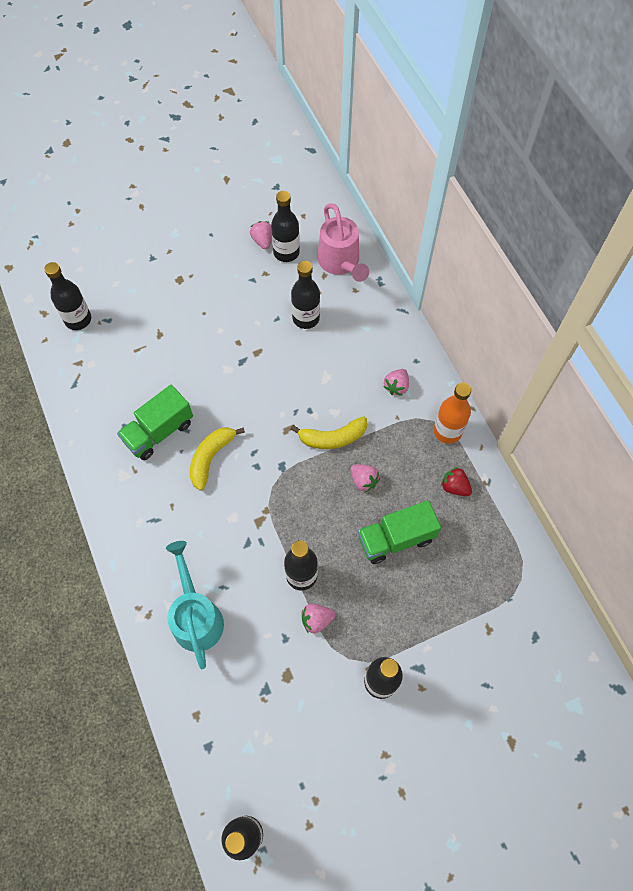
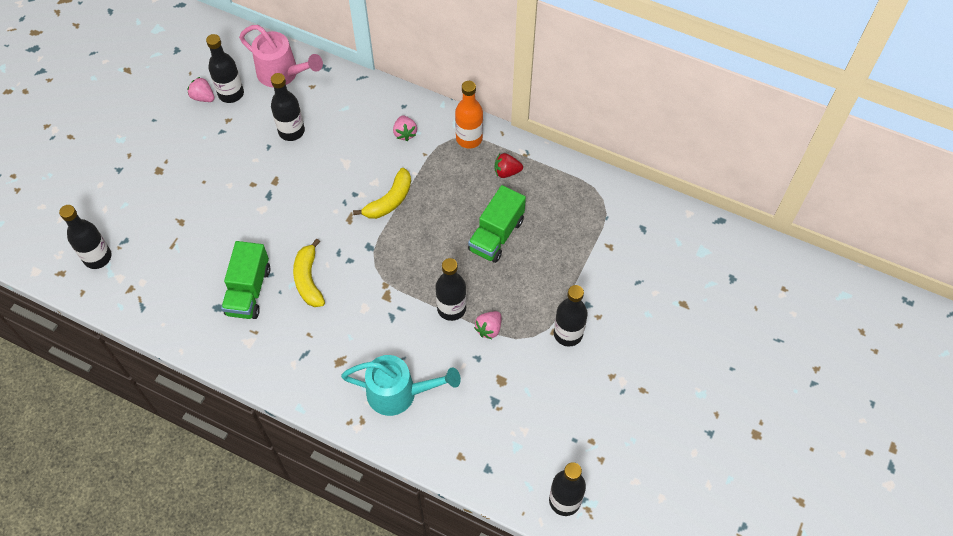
camera: 40 degrees left, 5 degrees down
turquoise watering can [166,541,224,669] -> turquoise watering can turned 150 degrees clockwise [341,355,461,416]
pink strawberry [351,464,380,493] -> none

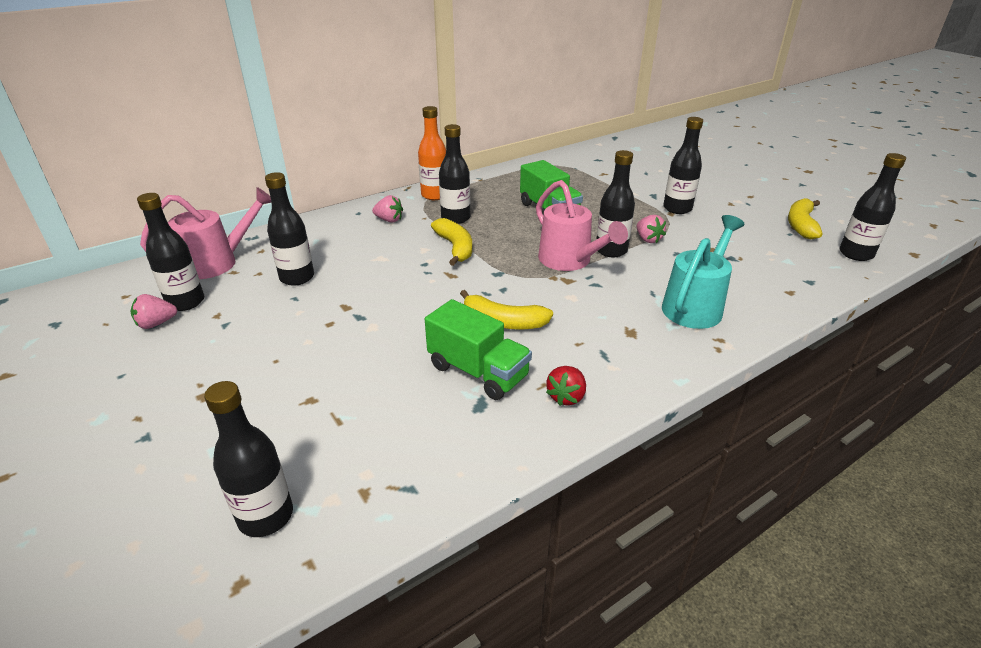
camera: 60 degrees left, 25 degrees down
red strawberry [494,153,523,178] -> red strawberry moved to [546,366,586,406]
none -> black bottle [439,124,470,224]
none -> pink watering can [536,180,628,271]
none -> yellow banana [788,198,823,239]

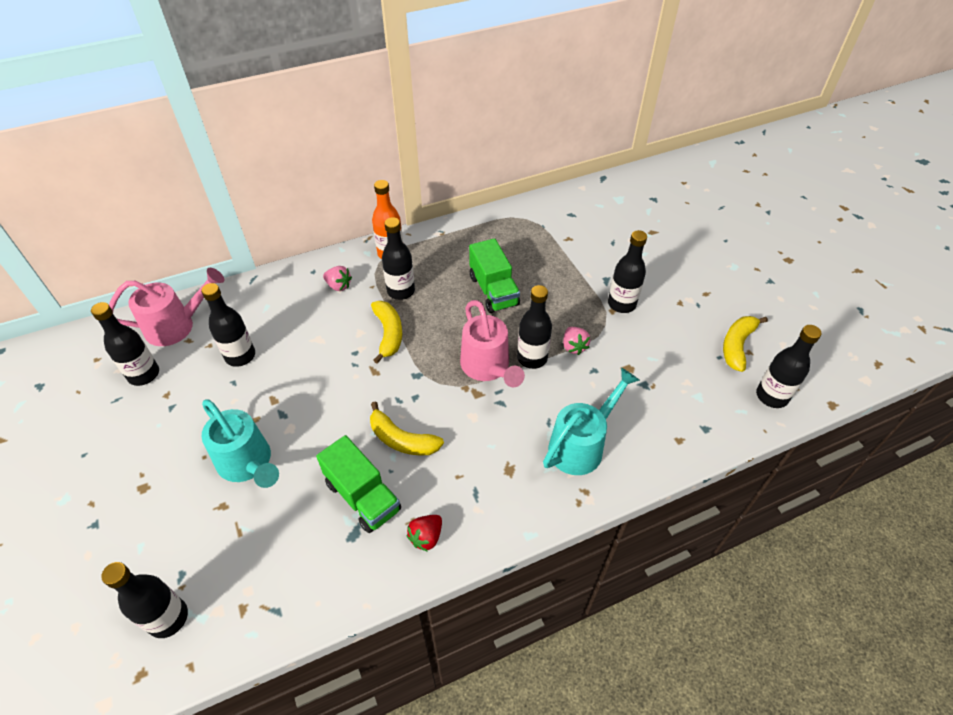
camera: 10 degrees right, 15 degrees up
pink strawberry [130,294,177,329] -> none
none -> turquoise watering can [202,399,279,488]

